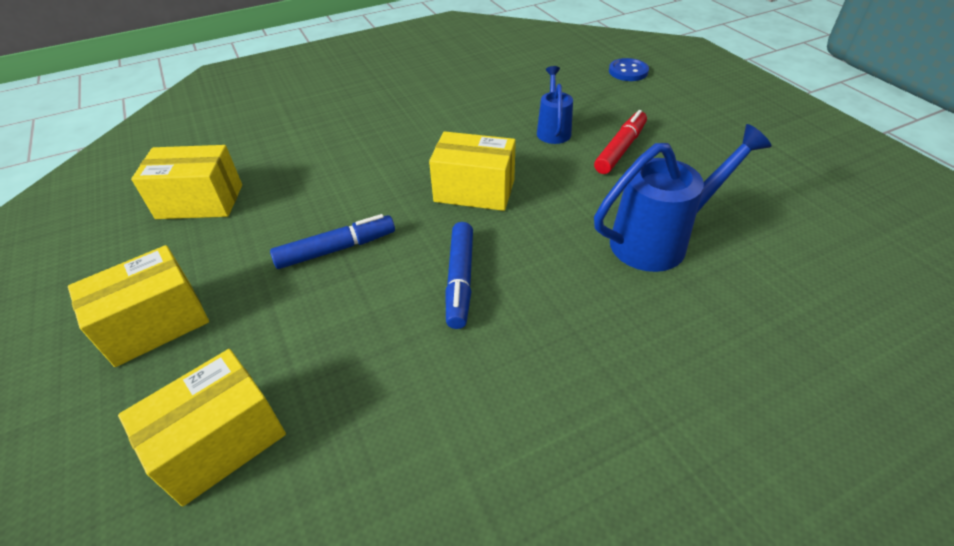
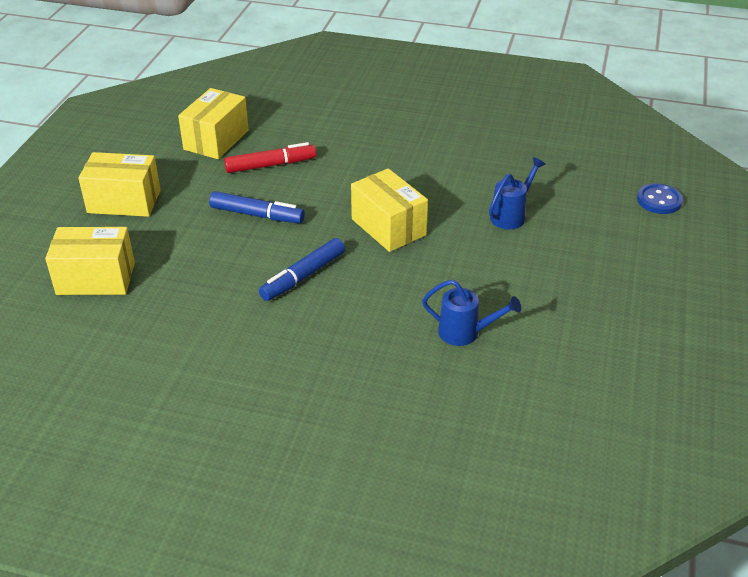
camera: 40 degrees right, 5 degrees down
yellow box [131,145,242,219] -> yellow box turned 75 degrees clockwise [178,88,249,159]
red marker [594,110,647,174] -> red marker moved to [224,142,316,173]
blue watering can [594,124,771,272] -> blue watering can [422,280,521,346], size x0.59

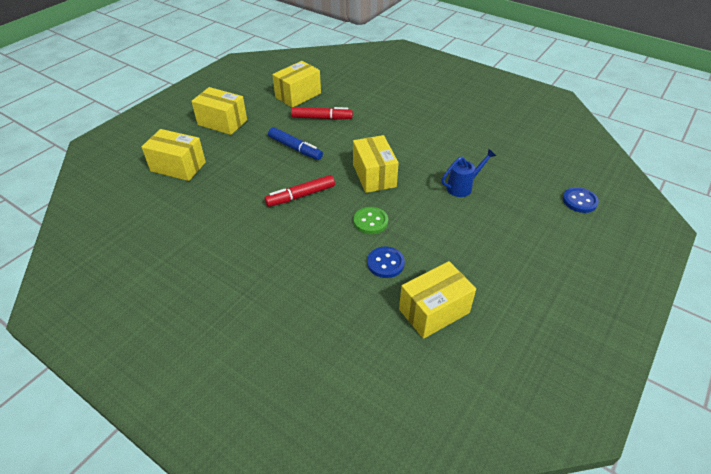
camera: 20 degrees right, 5 degrees up
blue marker [259,238,345,301] -> red marker [265,175,335,207]
blue watering can [422,280,521,346] -> blue button [367,246,405,278]
none -> green button [354,207,388,234]
none -> yellow box [399,261,476,339]

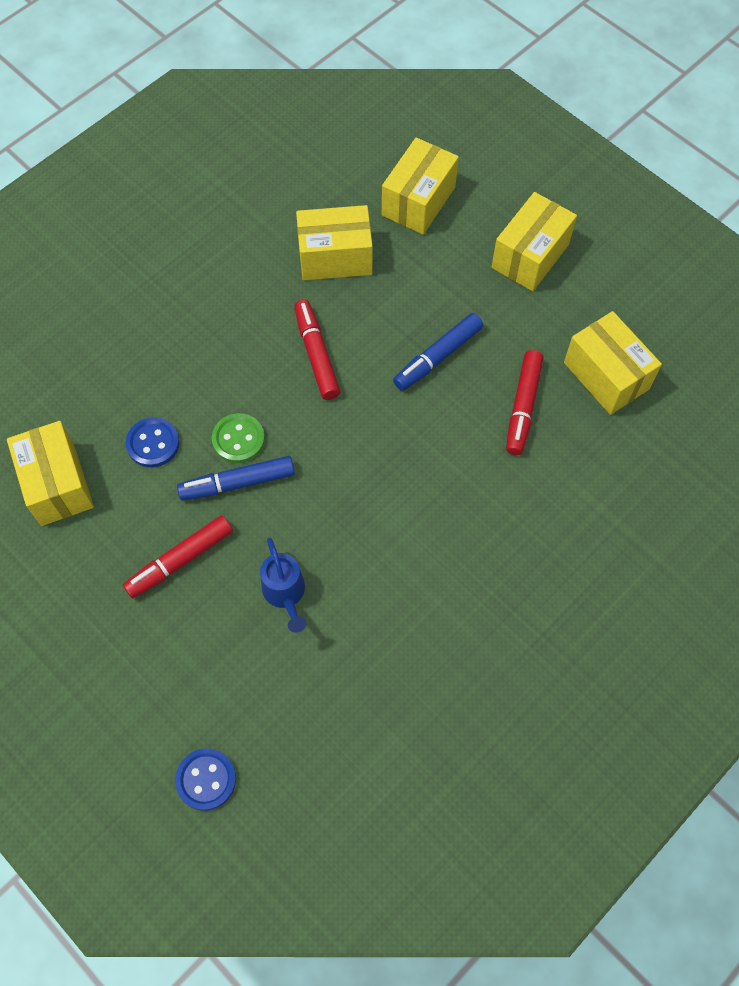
camera: 100 degrees right, 20 degrees up
yellow box [353,135,399,193] -> yellow box moved to [296,205,373,280]
none -> red marker [123,515,233,598]
none -> blue marker [177,456,295,501]

